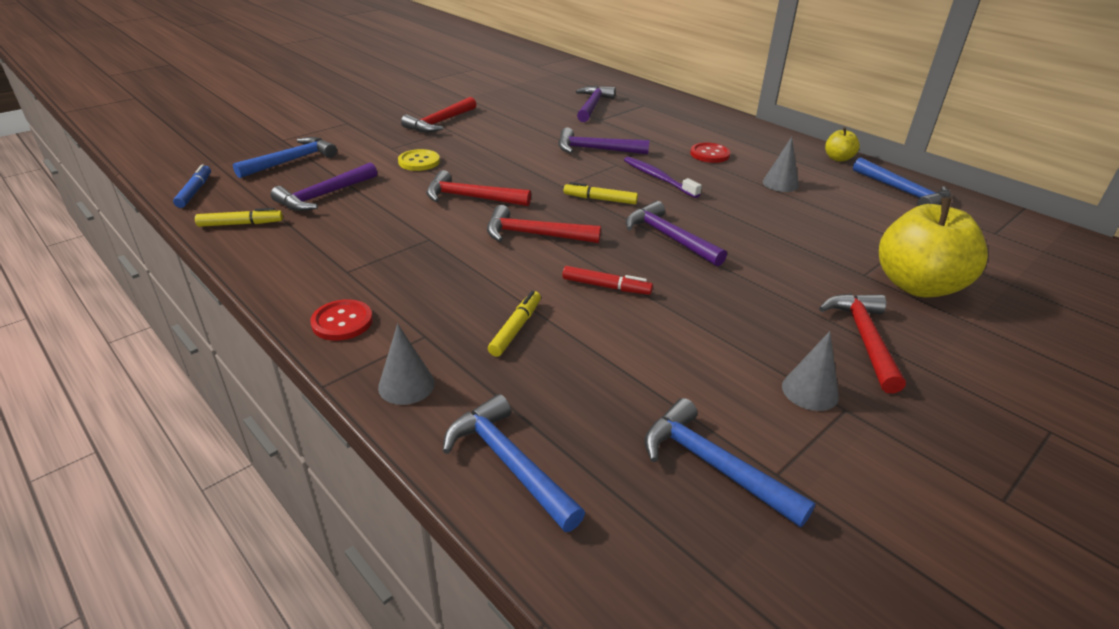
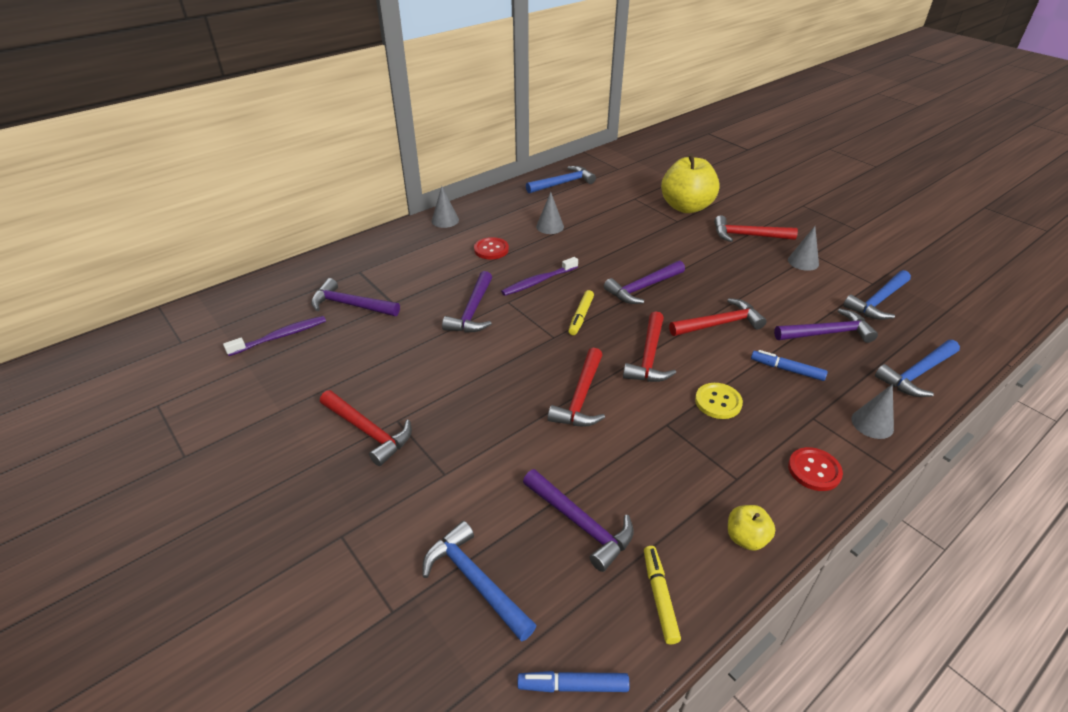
camera: 85 degrees left, 5 degrees up
yellow button [398,149,440,171] -> yellow button moved to [695,383,743,419]
yellow marker [488,291,541,357] -> blue marker [751,350,828,381]
red marker [562,266,653,295] -> red hammer [669,298,767,336]
yellow apple [825,127,860,162] -> yellow apple moved to [728,505,775,551]
none -> purple toothbrush [223,316,326,356]
none -> grey cone [432,186,459,228]
none -> purple hammer [774,308,878,343]

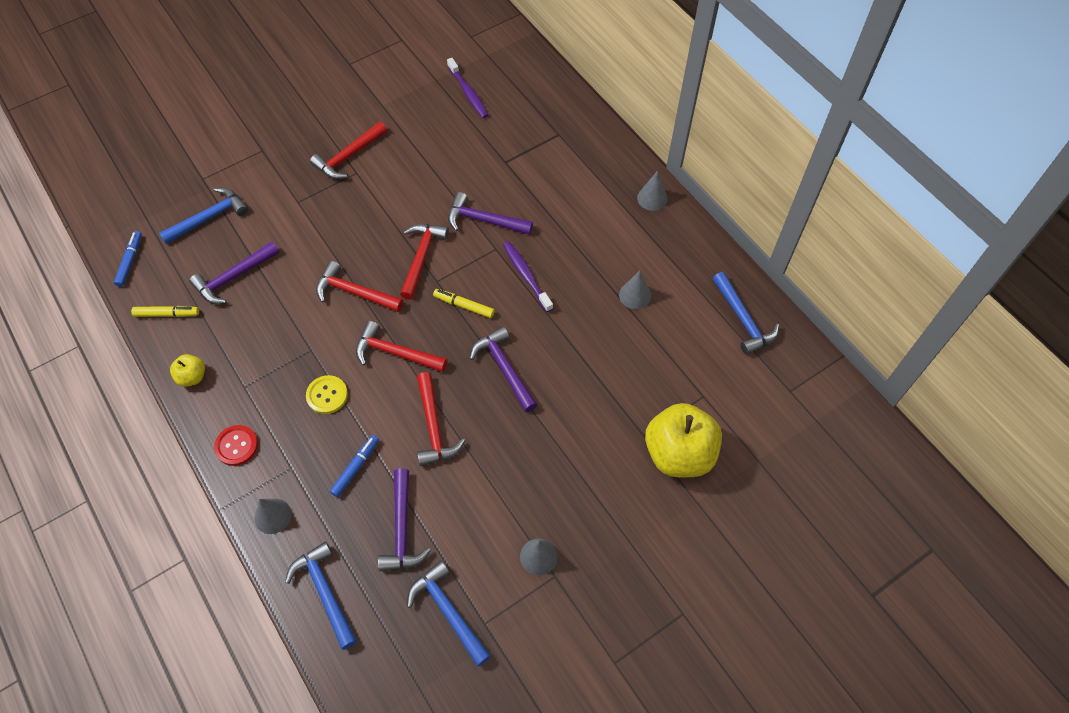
camera: 95 degrees right, 20 degrees up
purple hammer [311,278,400,316] -> none
red button [474,237,509,260] -> none
red hammer [714,215,798,242] -> red hammer moved to [400,224,449,300]

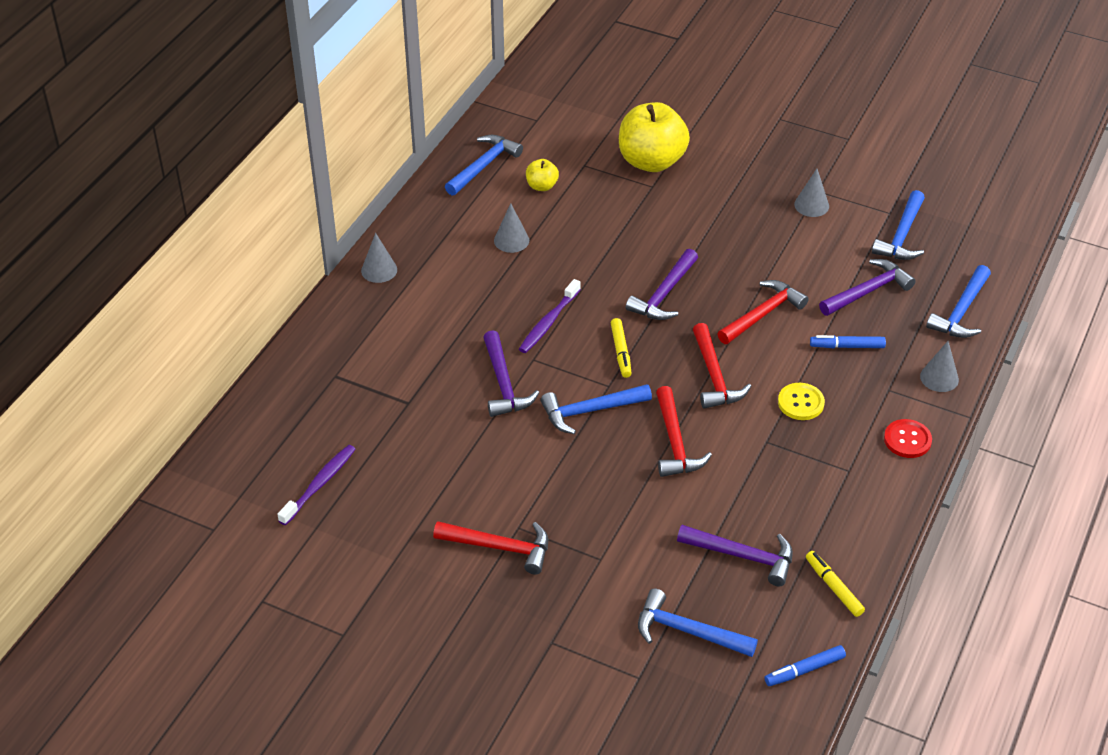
camera: 120 degrees left, 15 degrees down
yellow apple [170,354,205,387] -> yellow apple moved to [526,159,559,191]
red hammer [400,224,449,300] -> blue hammer [541,384,652,434]

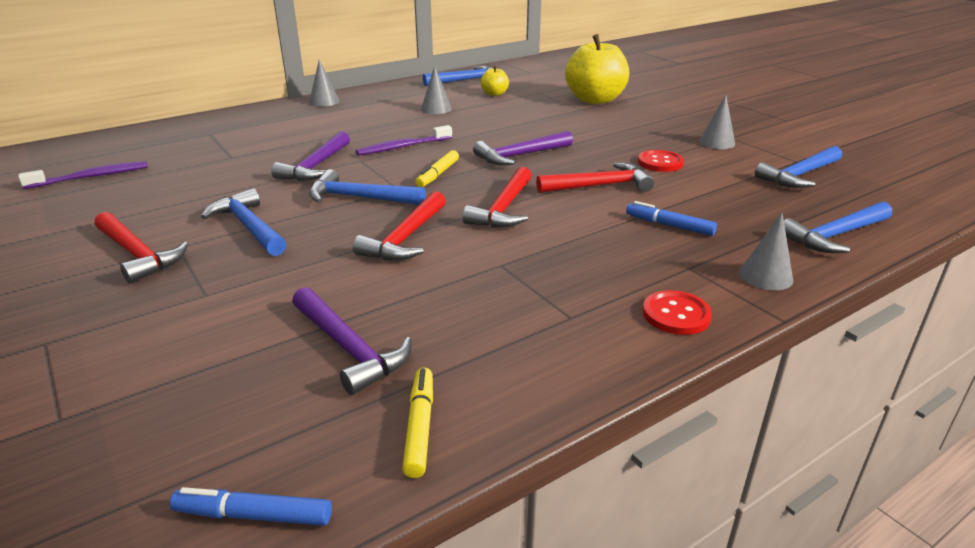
camera: 30 degrees right, 15 degrees down
blue hammer [638,589,758,657] -> blue hammer moved to [201,188,287,256]
yellow button [778,383,825,420] -> none
purple hammer [819,259,916,316] -> none
none -> red button [638,150,684,172]

